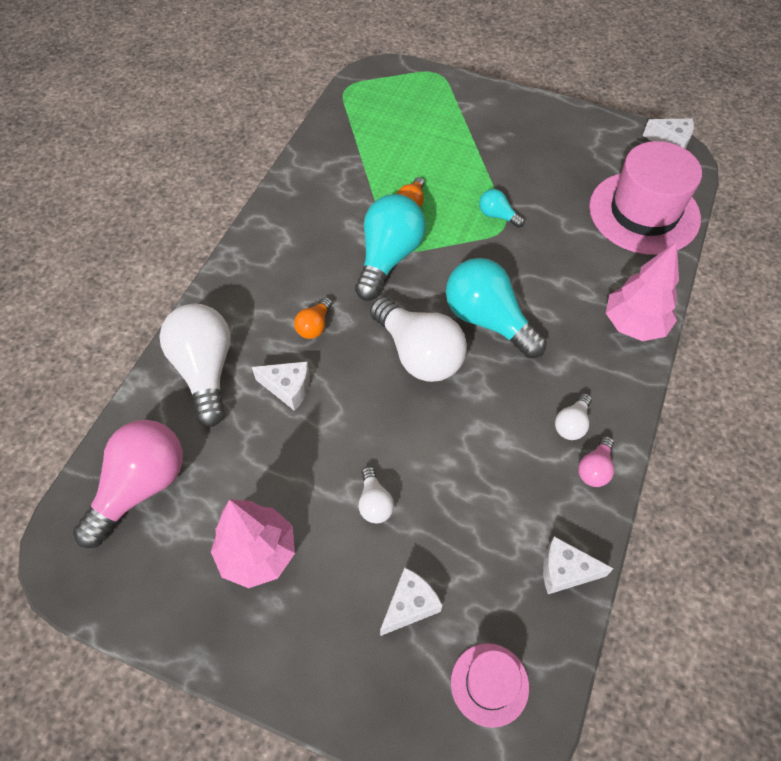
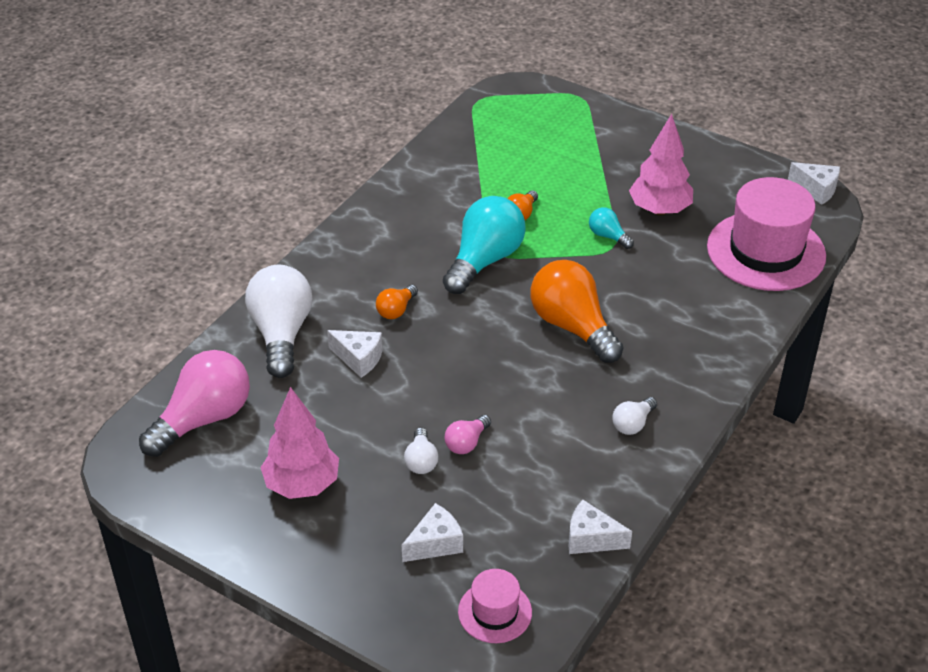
camera: 10 degrees right, 15 degrees down
white light bulb [370,297,467,382] -> none
turquoise light bulb [446,258,547,358] -> orange light bulb [530,260,624,363]
pink light bulb [578,436,614,487] -> pink light bulb moved to [444,415,491,454]
pink tree [606,241,679,341] -> pink tree moved to [629,114,693,215]

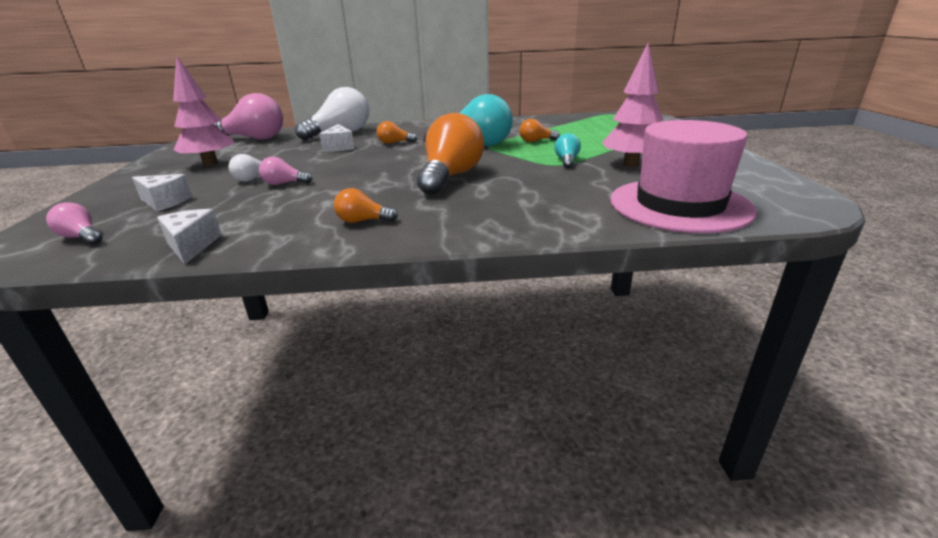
camera: 55 degrees right, 15 degrees down
pink hat [458,569,532,643] -> pink light bulb [46,202,102,244]
white light bulb [613,397,657,435] -> orange light bulb [334,188,398,223]
white cheese [788,162,840,205] -> none

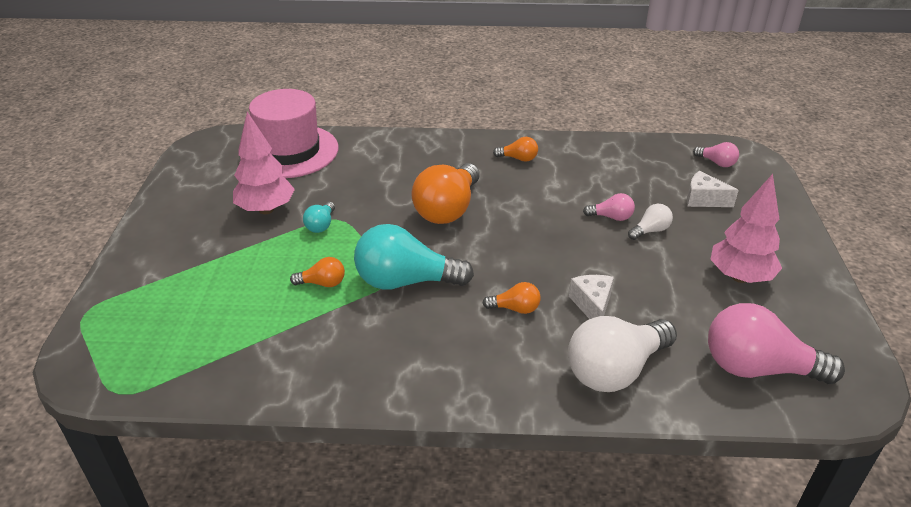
camera: 175 degrees left, 10 degrees up
white cheese [157,209,222,264] -> none

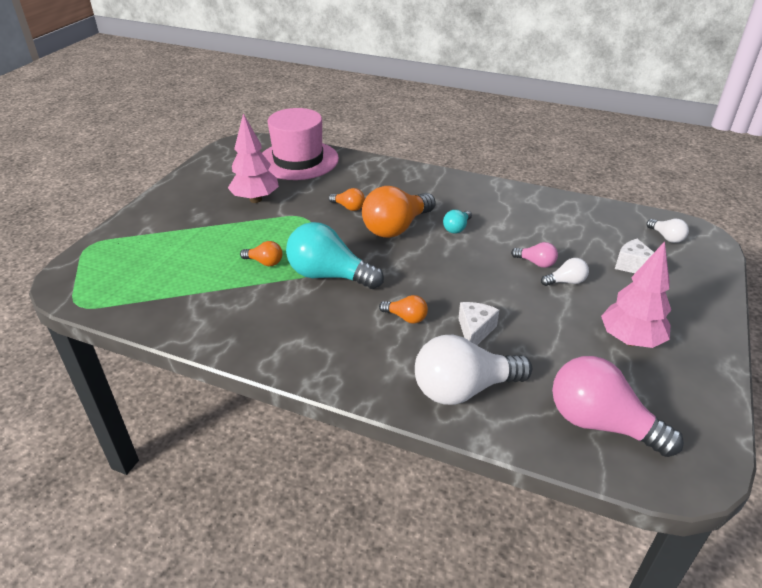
camera: 20 degrees right, 0 degrees up
turquoise light bulb [303,202,335,233] -> turquoise light bulb moved to [443,210,472,233]
orange light bulb [493,137,538,162] -> orange light bulb moved to [329,188,365,211]
pink light bulb [693,142,739,167] -> white light bulb [647,219,689,243]

